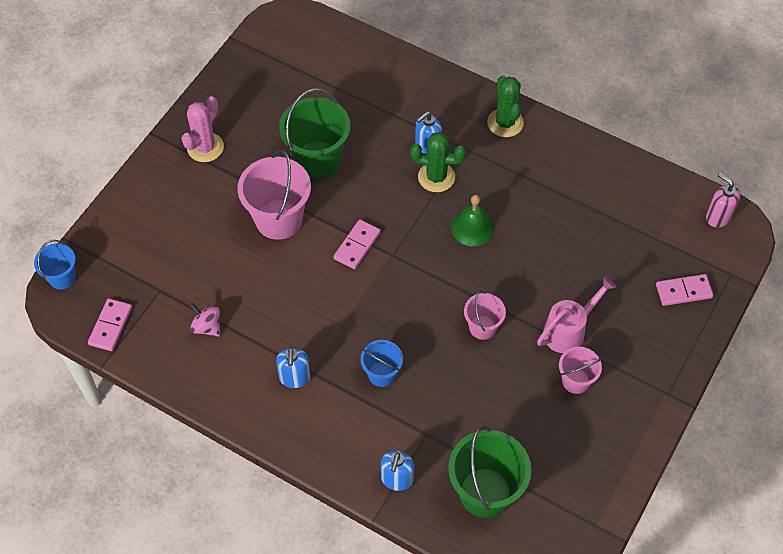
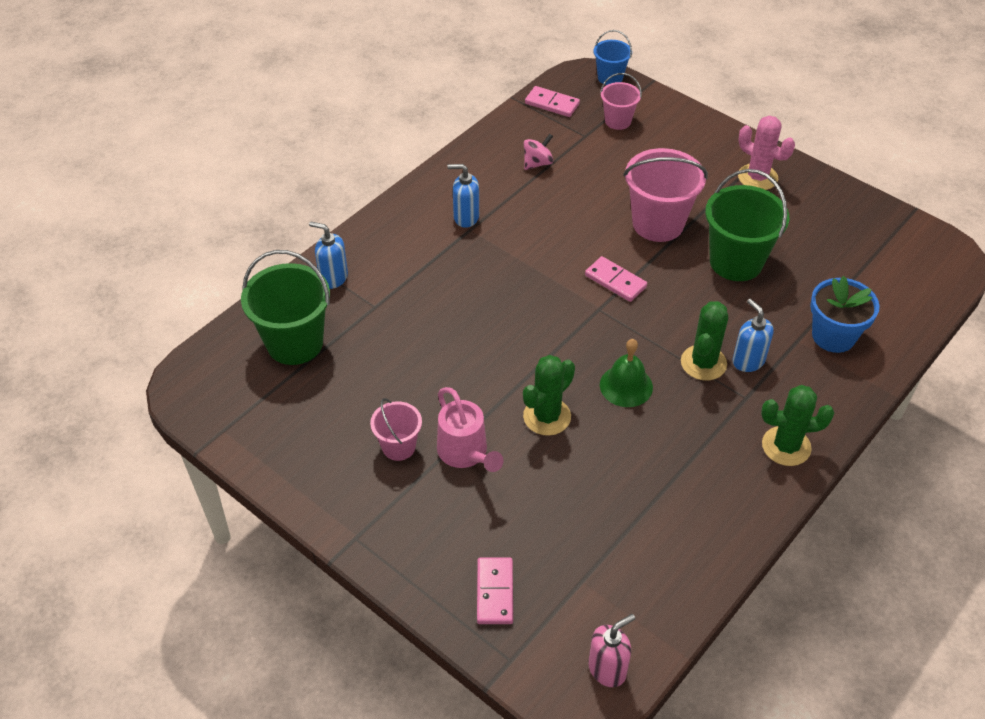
camera: 100 degrees right, 10 degrees down
blue bucket [360,340,403,387] -> none
pink bucket [464,290,506,340] -> pink bucket moved to [600,73,642,130]
none -> green cactus [523,355,575,436]
none -> blue flower pot [810,276,880,353]

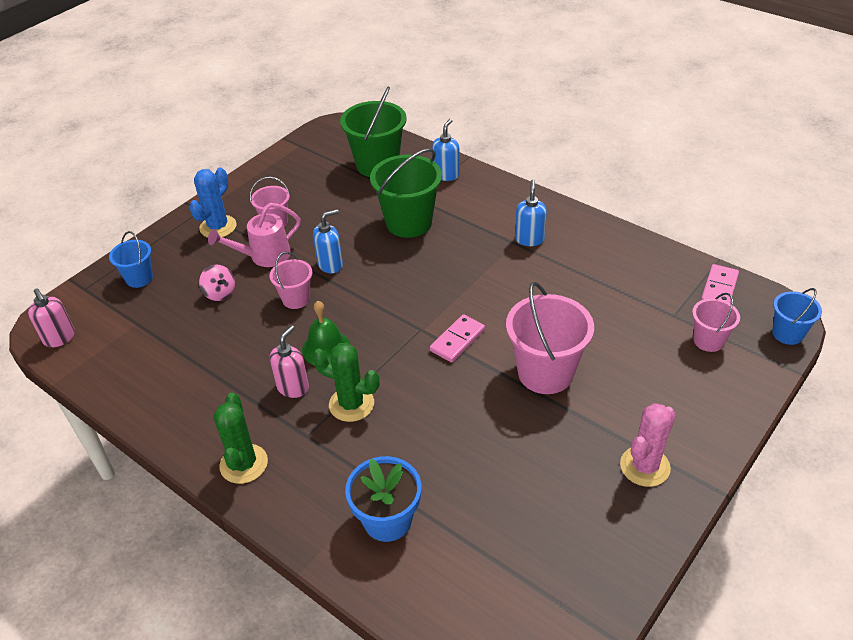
camera: 90 degrees right, 5 degrees down
pink domino [477,557,513,624] -> blue bucket [109,231,153,288]
green cactus [523,355,575,436] -> pink bucket [270,252,312,309]
pink spinning top [524,134,553,170] -> pink spinning top moved to [199,265,235,301]
green bucket [705,169,789,281] -> green bucket moved to [370,148,442,238]
blue soap dispenser [733,299,774,372] -> blue soap dispenser moved to [313,209,343,273]
none -> blue cactus [189,167,236,238]
none -> pink soap dispenser [270,325,309,398]

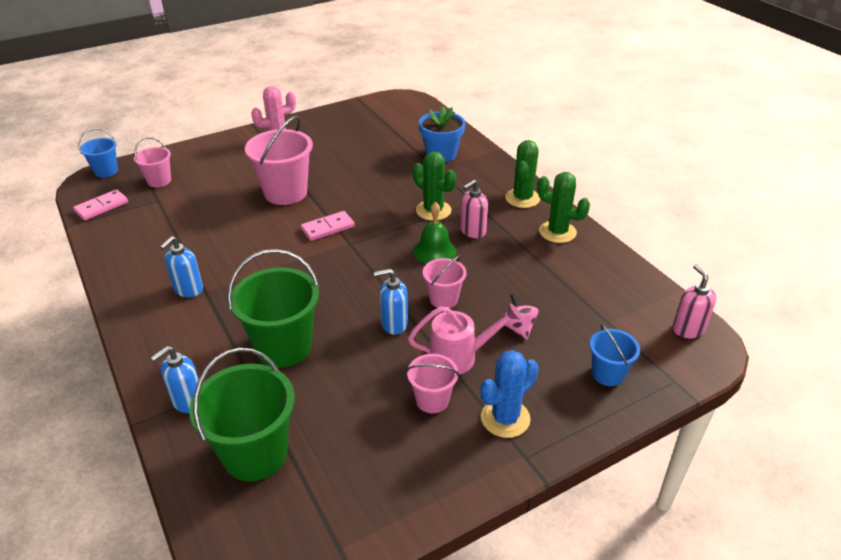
camera: 160 degrees left, 5 degrees down
none -> green cactus [537,172,590,243]

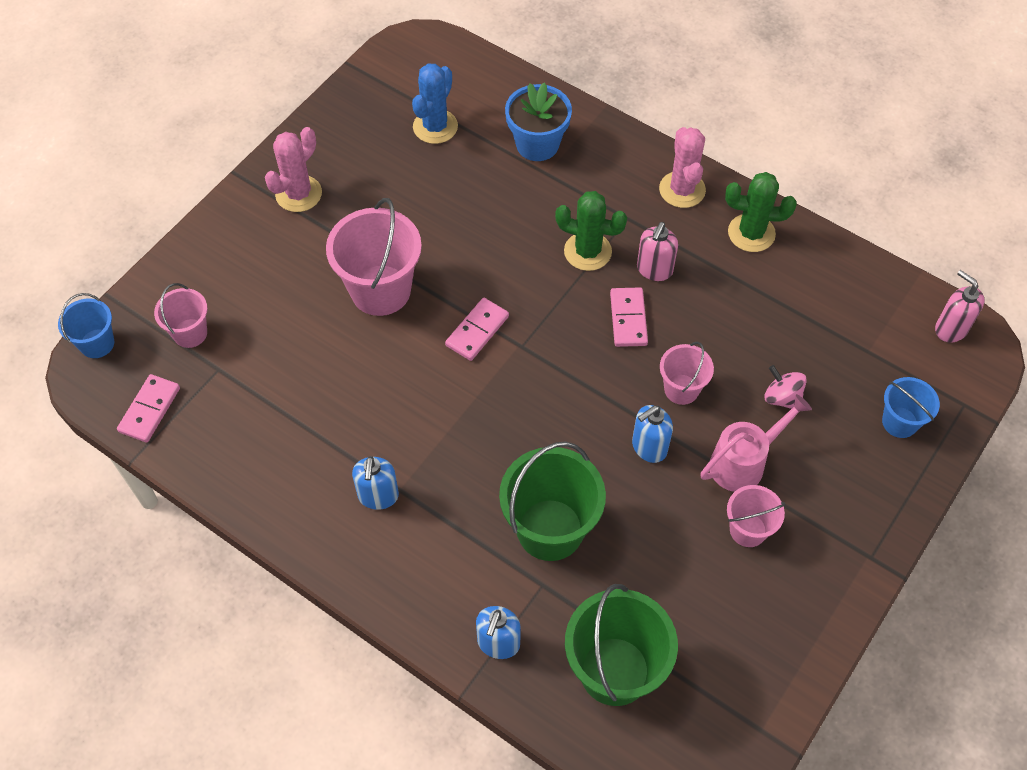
camera: 25 degrees left, 20 degrees up
green bell [413,202,457,264] -> pink domino [610,287,648,347]
blue cactus [480,350,539,438] -> blue cactus moved to [412,63,458,144]
green cactus [505,140,540,208] -> pink cactus [659,127,706,208]

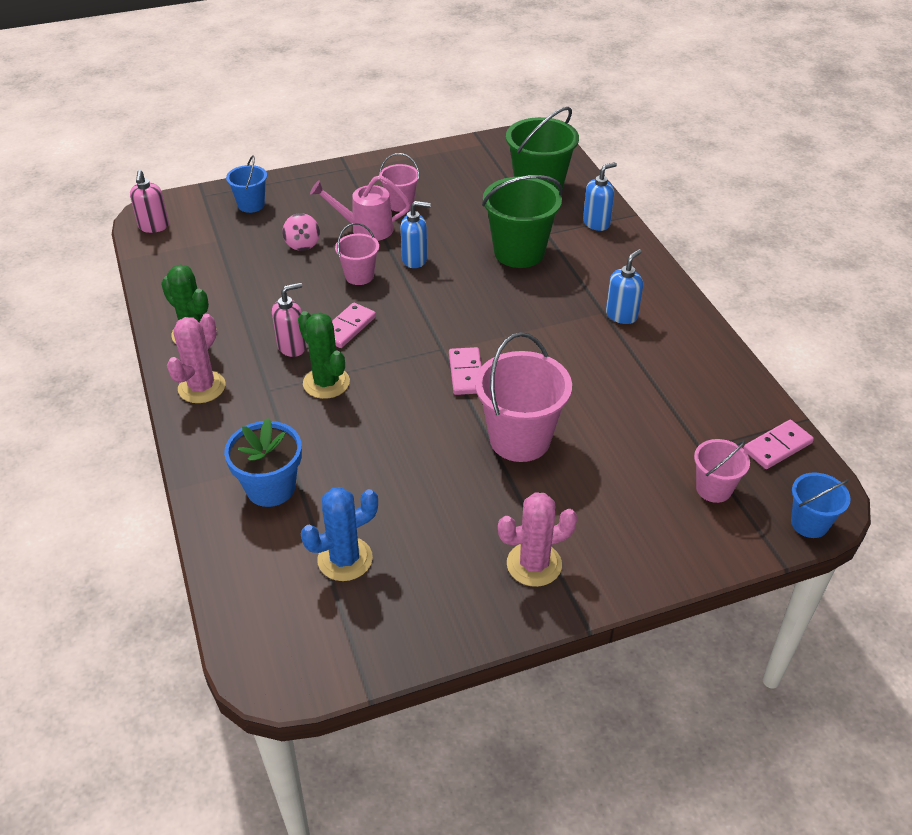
camera: 145 degrees left, 15 degrees down
pink domino [445,298,509,361] -> pink domino turned 75 degrees counterclockwise [449,347,482,395]

